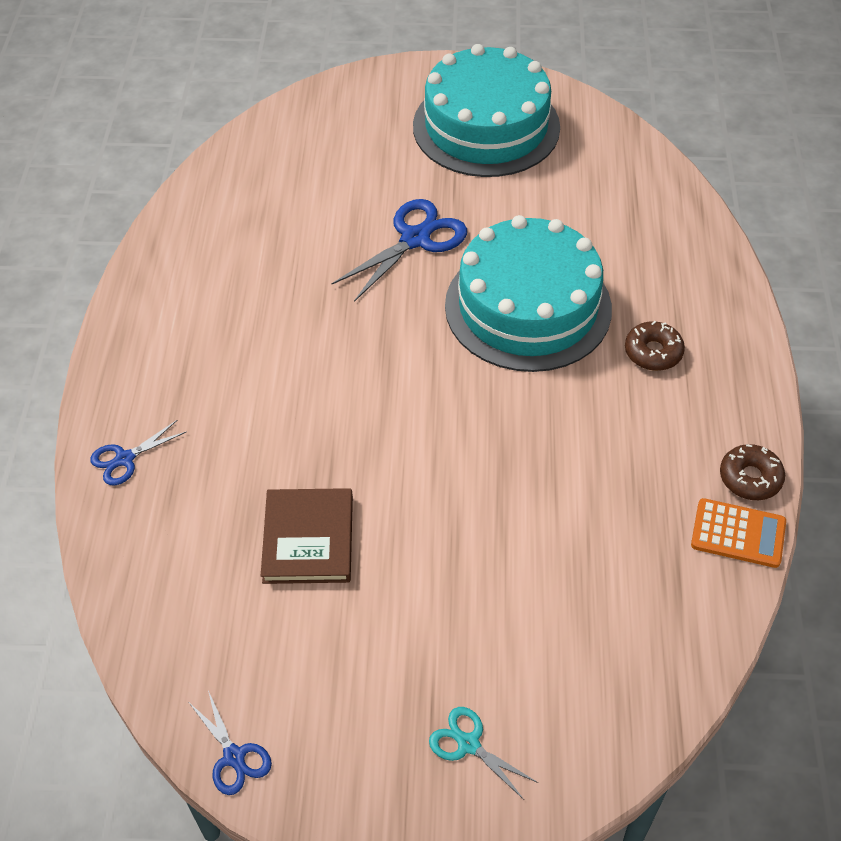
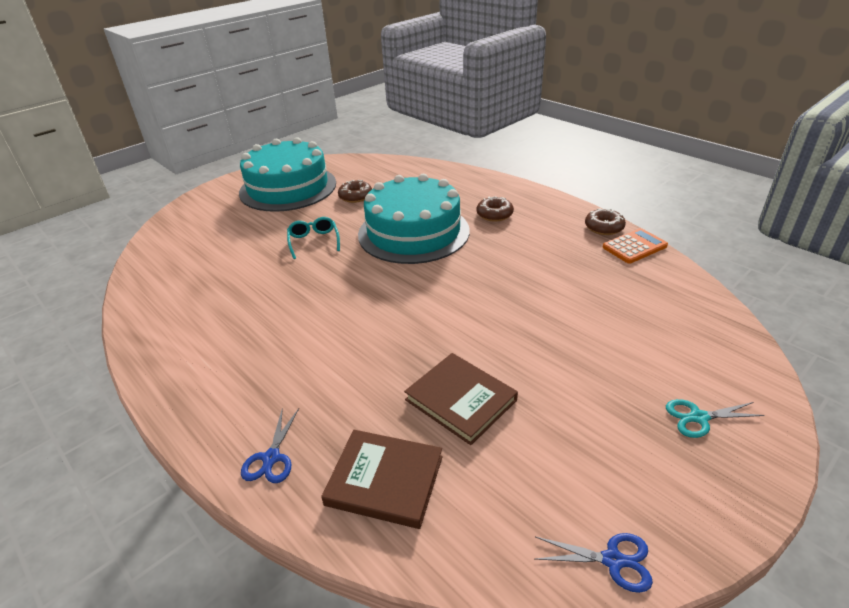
camera: 45 degrees left, 15 degrees down
blue scissors [332,199,467,302] -> turquoise glasses [287,217,340,259]
none -> brown book [321,430,443,529]
none -> brown donut [338,180,372,203]

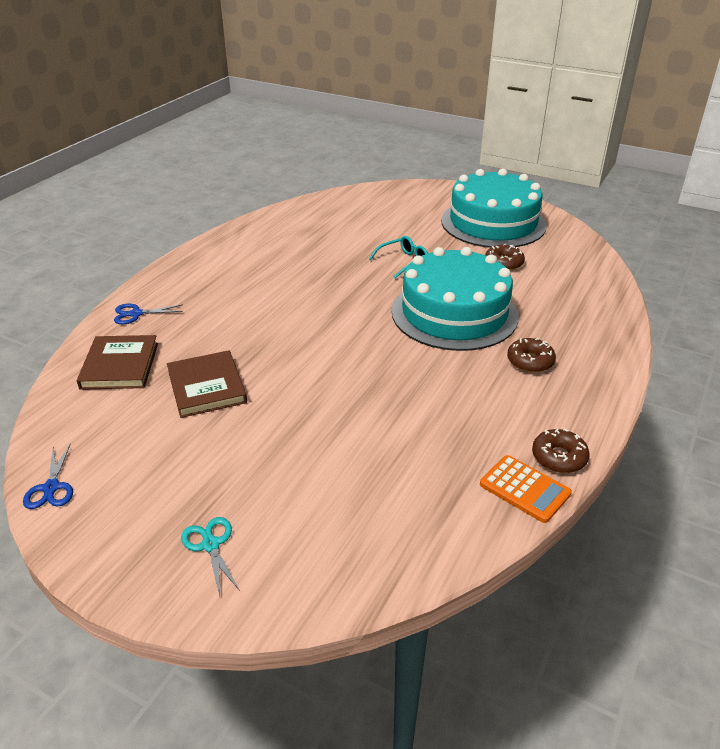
camera: 70 degrees right, 0 degrees up
brown book [404,353,518,445] -> brown book turned 45 degrees counterclockwise [167,350,247,418]

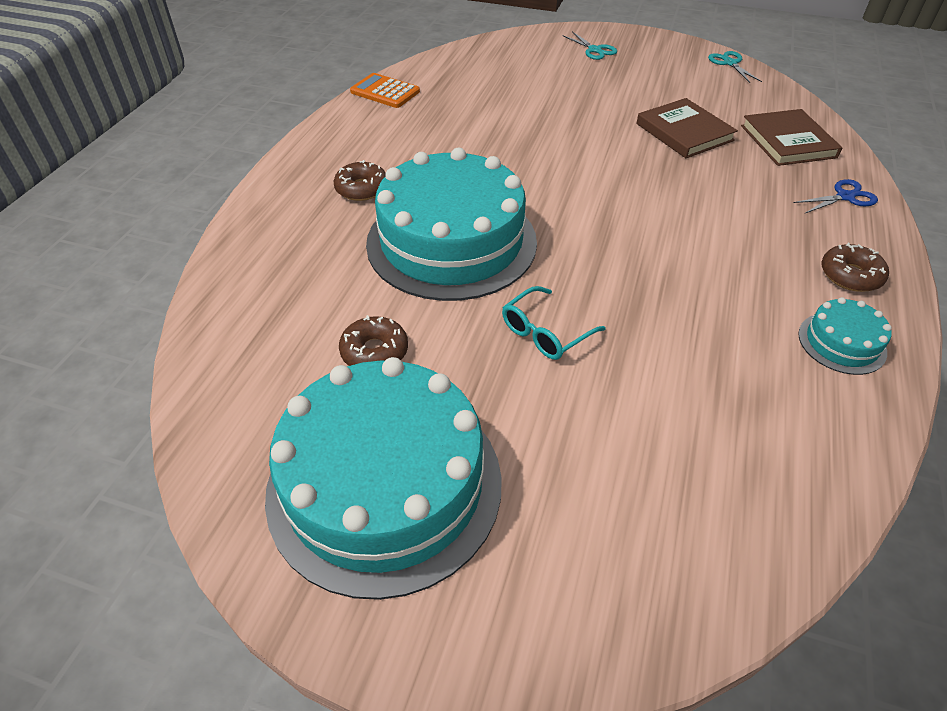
camera: 170 degrees right, 10 degrees up
blue scissors [23,443,73,509] -> turquoise scissors [708,51,762,83]
brown donut [532,429,590,473] -> brown donut moved to [822,242,889,292]
none -> turquoise cake [798,297,892,375]

